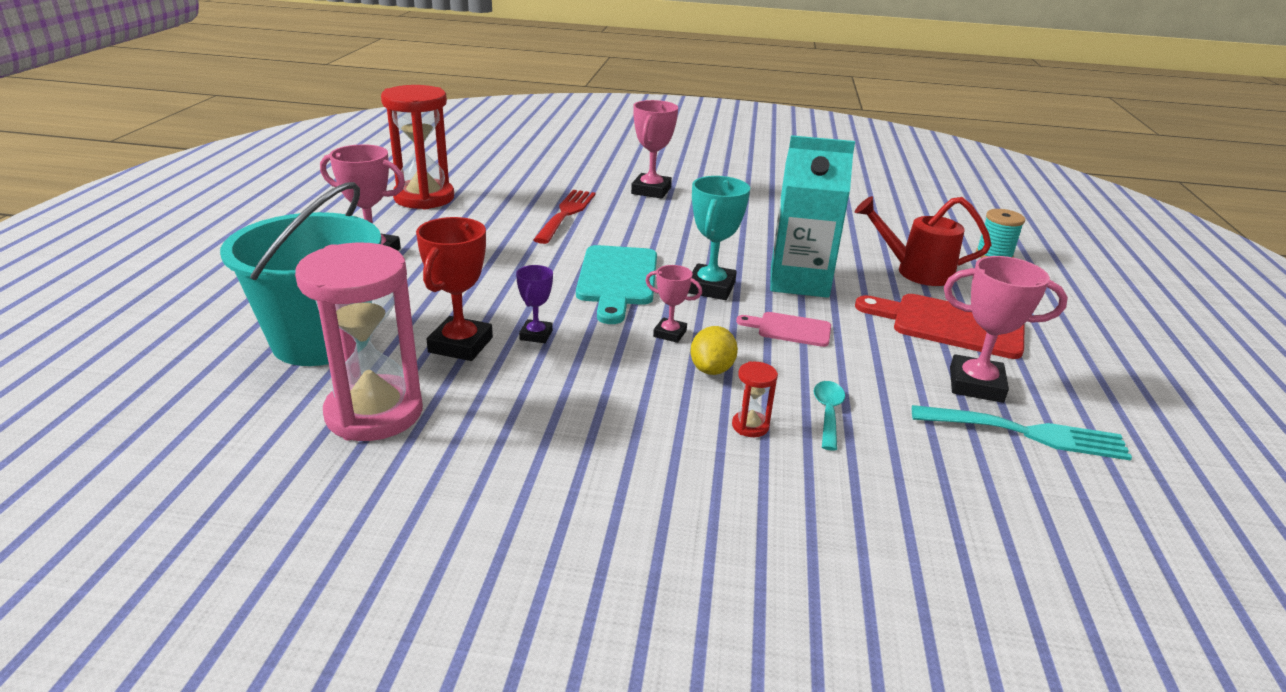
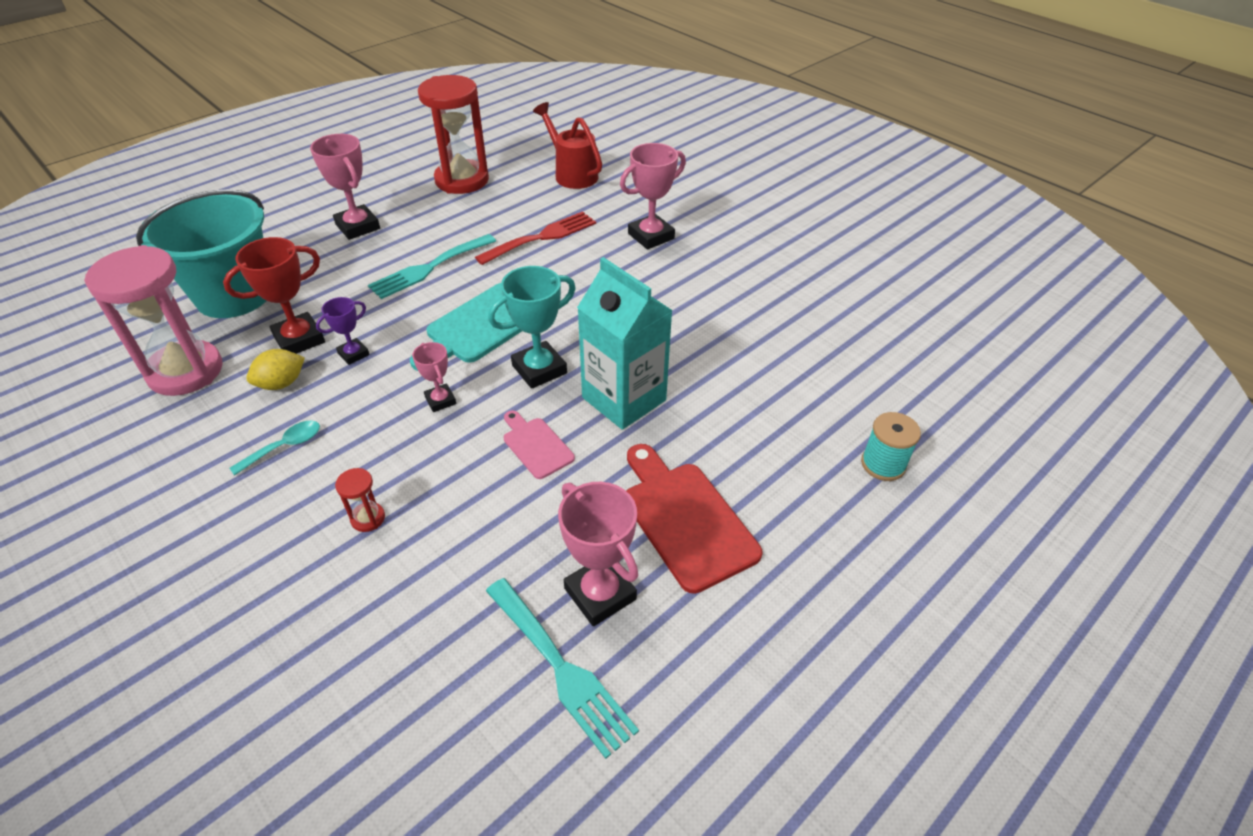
camera: 40 degrees right, 15 degrees up
yellow lemon [690,326,738,375] -> yellow lemon moved to [246,349,305,390]
turquoise spoon [814,381,845,451] -> turquoise spoon moved to [230,421,320,476]
red watering can [855,196,992,286] -> red watering can moved to [533,102,602,189]
none -> turquoise fork [368,234,496,299]

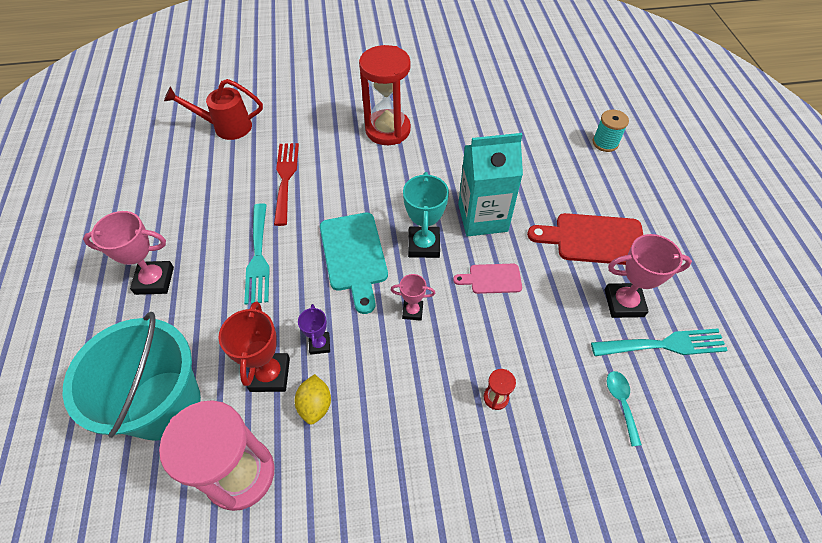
camera: 55 degrees left, 10 degrees up
turquoise spoon [230,421,320,476] -> turquoise spoon moved to [607,371,642,446]
red hourglass [418,75,489,194] -> red hourglass moved to [359,45,411,145]
pink trophy [620,143,686,249] -> none

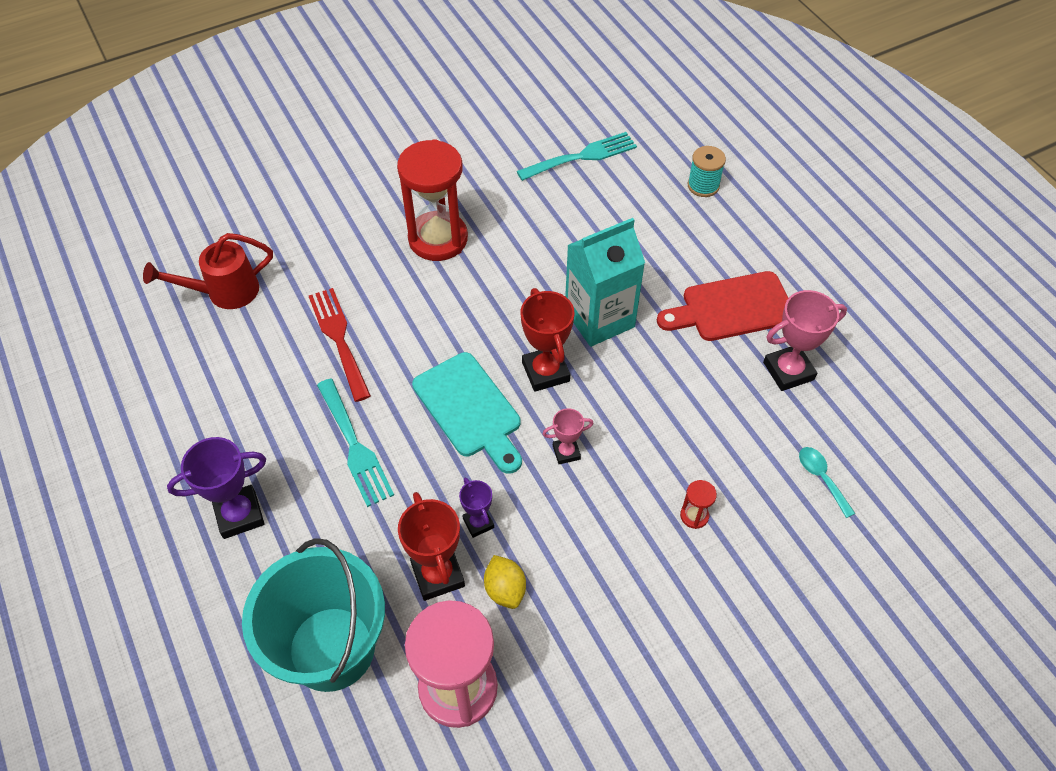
camera: 20 degrees left, 0 degrees up
pink trophy [83,211,174,295] -> purple trophy [167,437,266,539]
turquoise trophy [403,172,449,258] -> red trophy [521,288,574,392]
pink cutting board [453,264,522,294] -> none
turquoise fork [591,328,728,356] -> turquoise fork moved to [517,132,637,181]

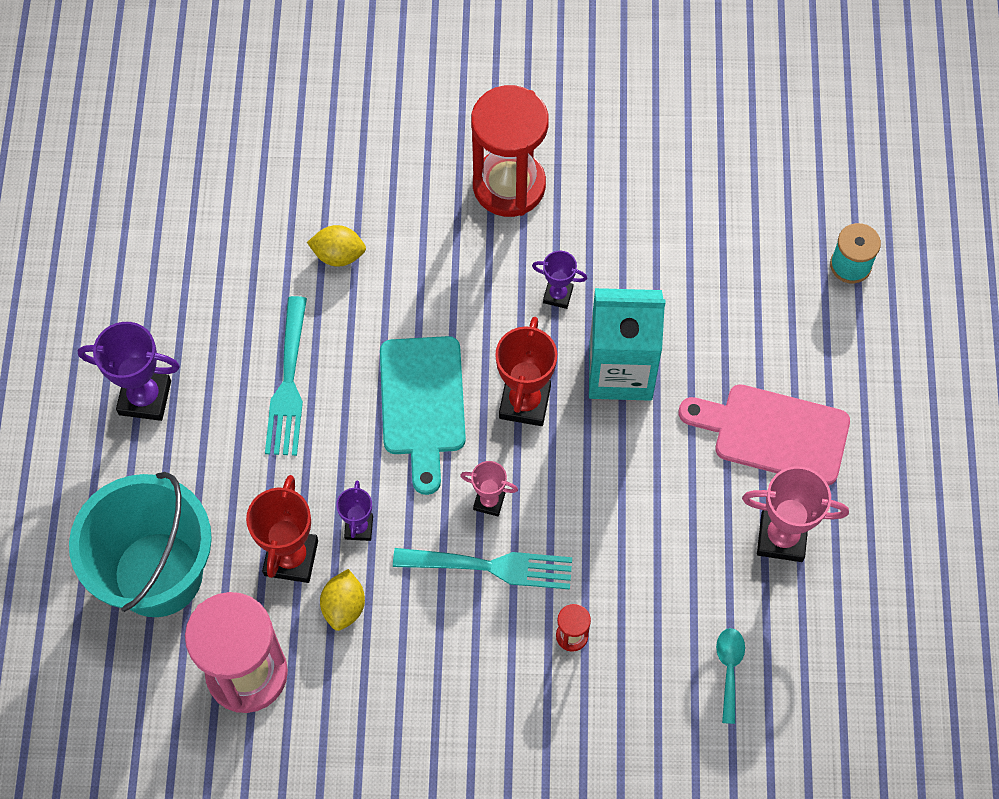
camera: 30 degrees right, 10 degrees up
red watering can [143,233,273,309] -> none
red fork [309,288,371,402] -> yellow lemon [307,225,366,267]
turquoise fork [517,132,637,181] -> turquoise fork moved to [393,548,572,590]
red cutting board [657,271,788,341] -> pink cutting board [678,384,850,486]
none -> purple trophy [532,251,587,309]

